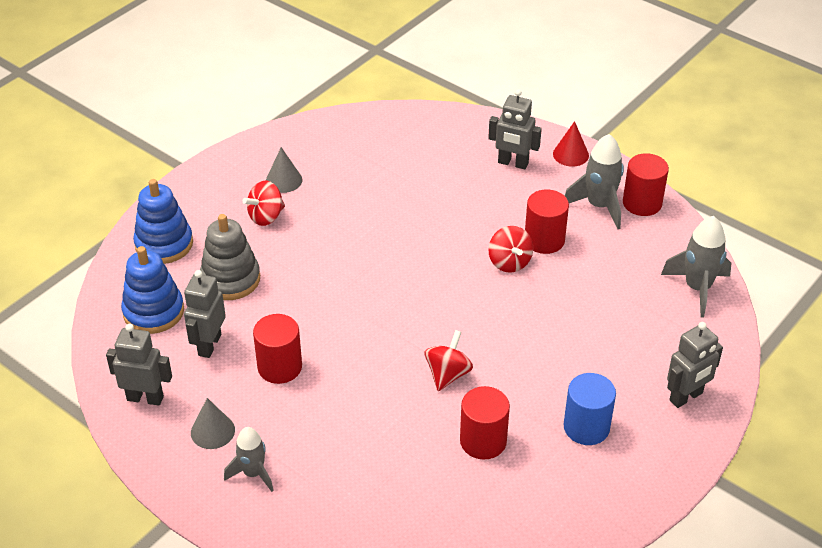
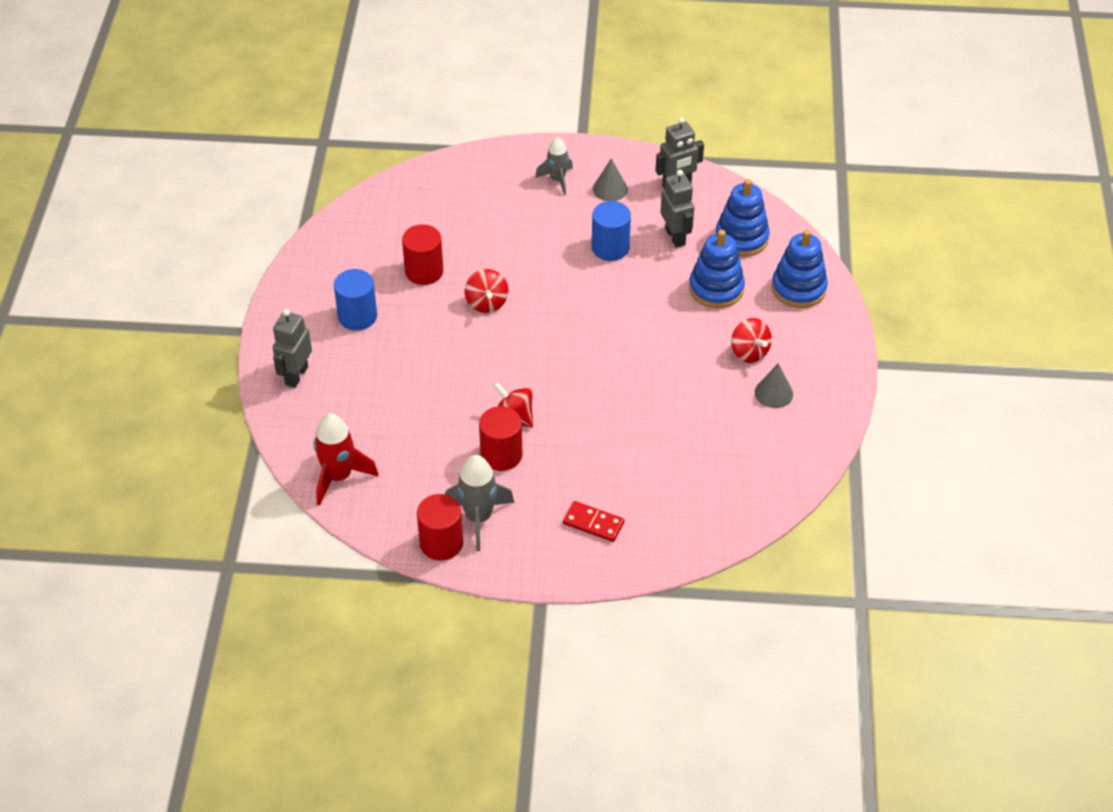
camera: 145 degrees right, 5 degrees up
grey stacking toy [200,214,260,300] -> blue stacking toy [689,230,745,308]
red spinning top [243,181,285,226] -> red spinning top turned 135 degrees clockwise [731,318,772,363]
red cylinder [253,314,302,384] -> blue cylinder [592,201,631,261]
grey robot [488,89,542,170] -> red domino [563,501,624,542]
red cone [553,121,589,167] -> none
grey rocket [661,216,731,317] -> red rocket [314,413,379,506]

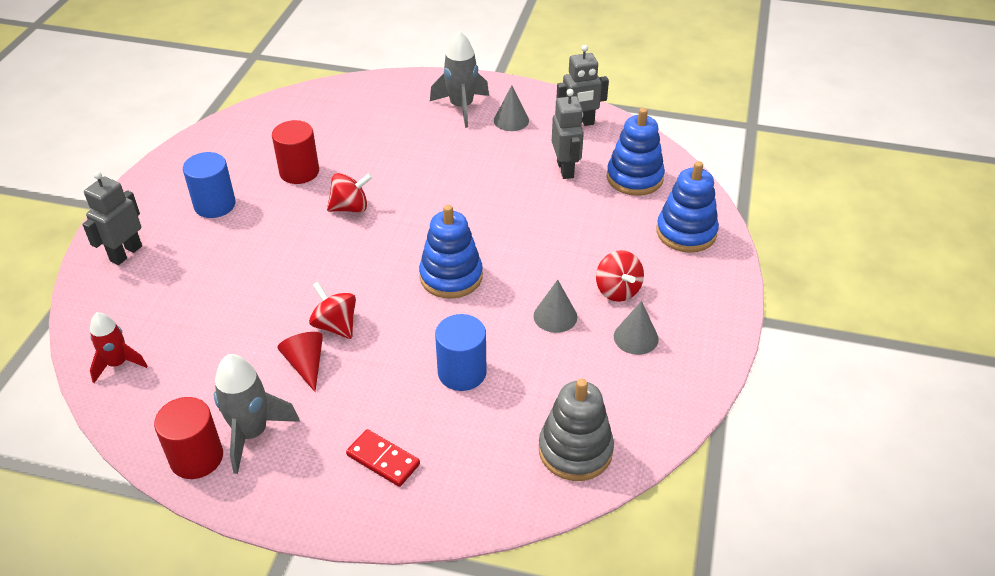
camera: 10 degrees right, 5 degrees down
red rocket [314,413,379,506] -> red rocket [90,312,147,383], size x0.66
red spinning top [465,269,508,313] -> red spinning top turned 105 degrees counterclockwise [327,173,372,213]
red cylinder [479,406,522,471] -> red cone [277,332,323,392]
grey rocket [535,137,573,195] -> grey rocket [430,31,489,128], size x1.51
blue cylinder [592,201,631,261] -> blue cylinder moved to [435,314,487,391]
blue stacking toy [689,230,745,308] -> blue stacking toy moved to [419,205,483,299]
none -> grey cone [534,280,577,333]
none -> grey stacking toy [539,379,614,481]

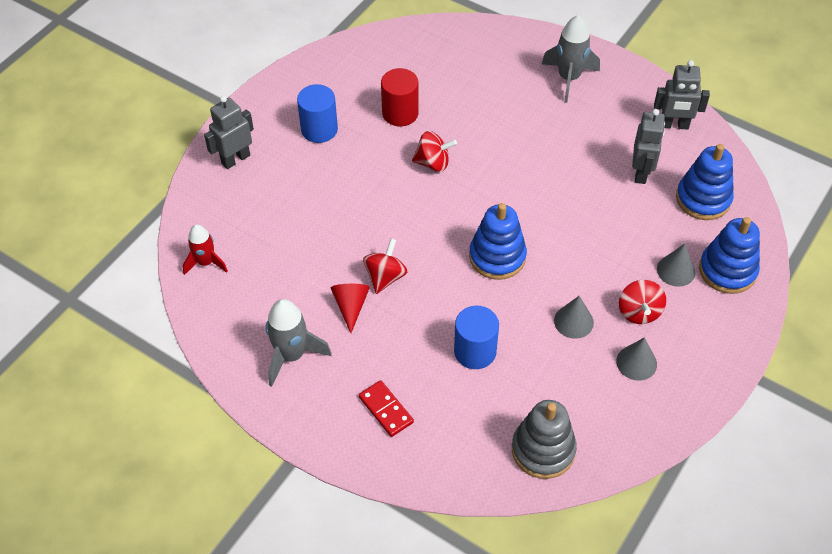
camera: 20 degrees right, 10 degrees up
red cylinder [154,397,223,479] -> none
red spinning top [309,282,356,339] -> red spinning top turned 45 degrees clockwise [363,238,407,294]
grey cone [494,85,529,131] -> grey cone moved to [657,244,696,287]

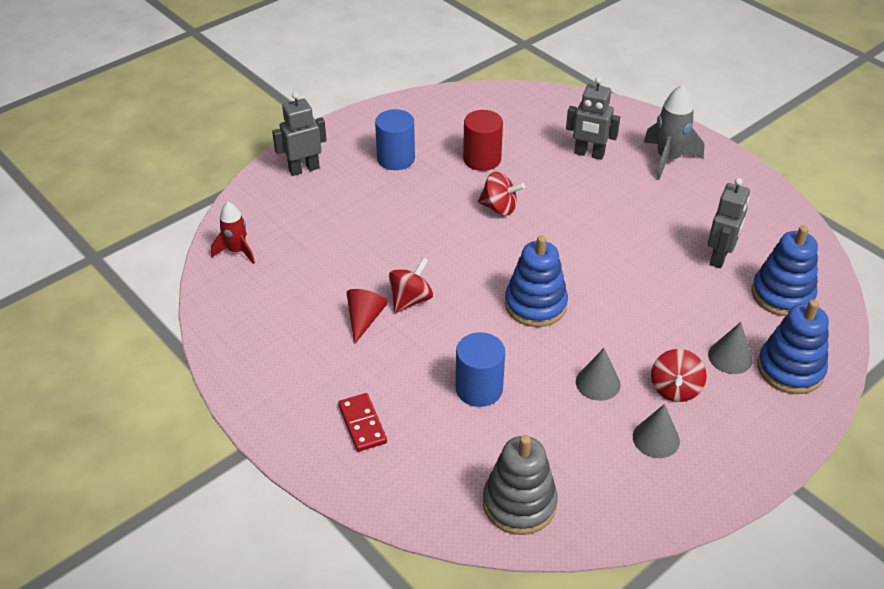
camera: 15 degrees right, 10 degrees down
grey rocket [266,299,332,387] -> none
grey robot [654,60,710,130] -> grey robot moved to [566,77,620,160]

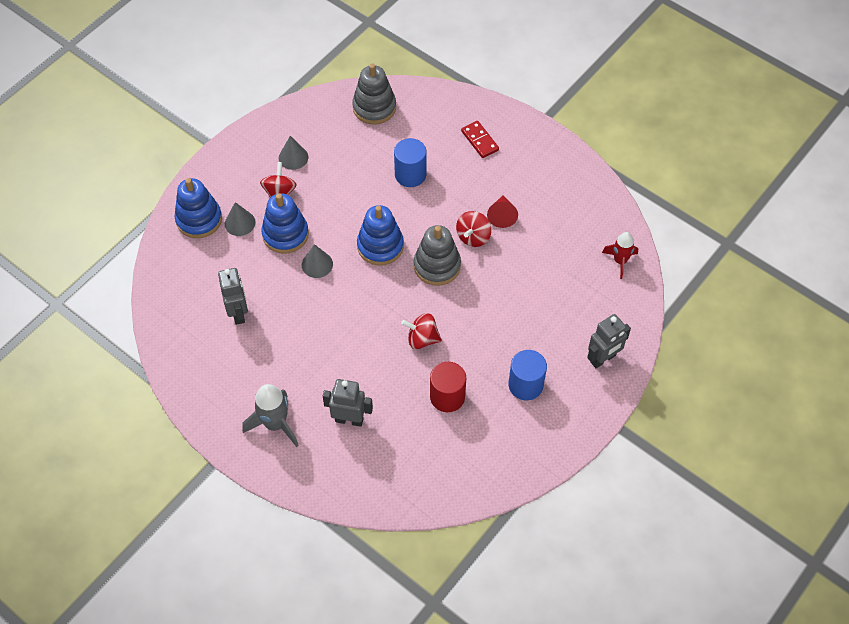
camera: 170 degrees right, 15 degrees up
grey cone [576,348,621,401] -> grey cone moved to [302,244,333,278]
grey robot [708,178,750,268] -> grey robot turned 150 degrees clockwise [218,268,248,325]
blue stacking toy [752,226,818,316] -> blue stacking toy moved to [261,193,309,254]
none -> grey stacking toy [414,225,461,286]

